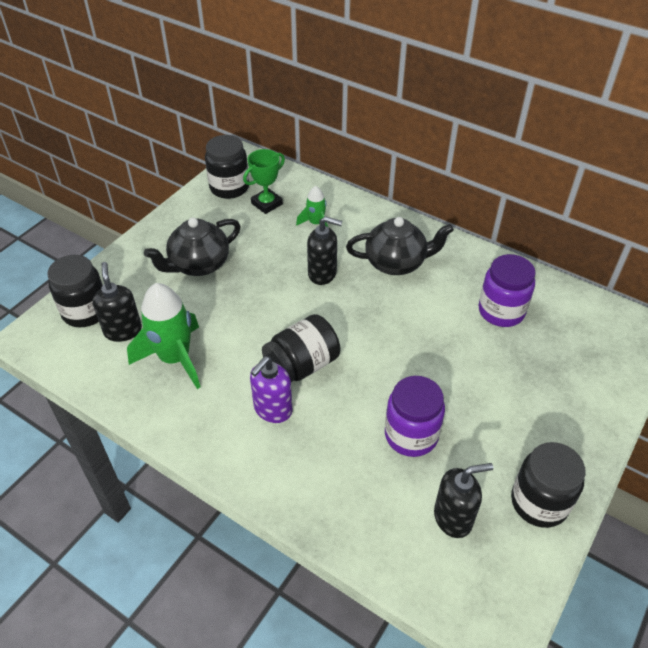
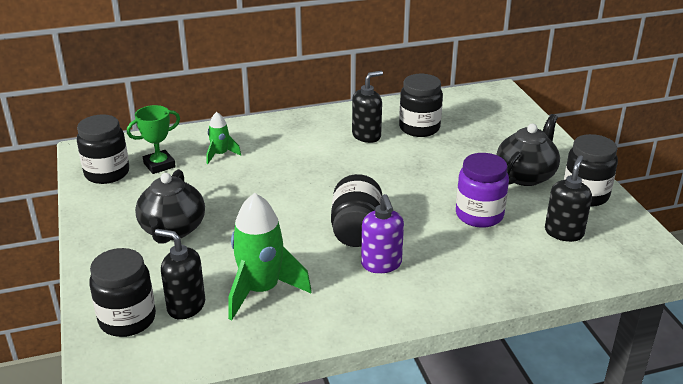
camera: 50 degrees left, 15 degrees down
green trophy [243,149,285,214] -> green trophy turned 60 degrees clockwise [127,105,180,174]
black soap dispenser [307,216,342,285] -> black soap dispenser moved to [352,71,383,143]
black teapot [346,217,454,275] -> black teapot moved to [496,114,560,186]
purple jar [479,254,536,327] -> black jar [399,74,443,137]

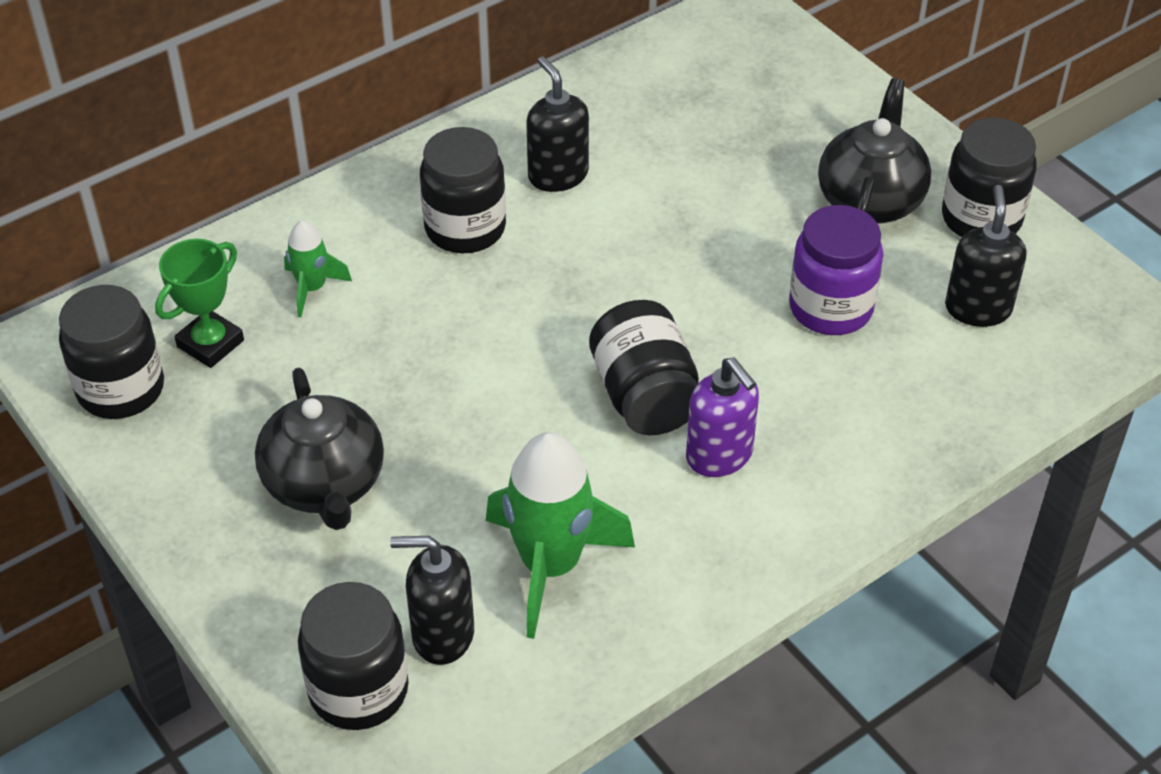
camera: 20 degrees left, 15 degrees up
black soap dispenser [352,71,383,143] -> black soap dispenser turned 60 degrees counterclockwise [526,57,589,192]
black jar [399,74,443,137] -> black jar moved to [420,127,506,253]

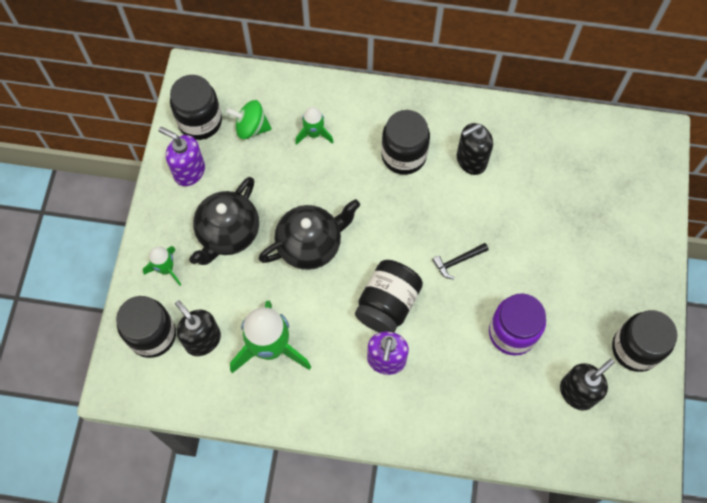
camera: 45 degrees right, 20 degrees up
green trophy [155,239,244,368] -> green spinning top [226,100,272,139]
black soap dispenser [526,57,589,192] -> black soap dispenser turned 135 degrees counterclockwise [457,123,493,175]
black teapot [818,78,931,224] -> black teapot moved to [259,199,360,270]
none -> green rocket [143,246,181,285]
none -> purple soap dispenser [159,127,205,186]
none -> black hammer [432,243,489,279]

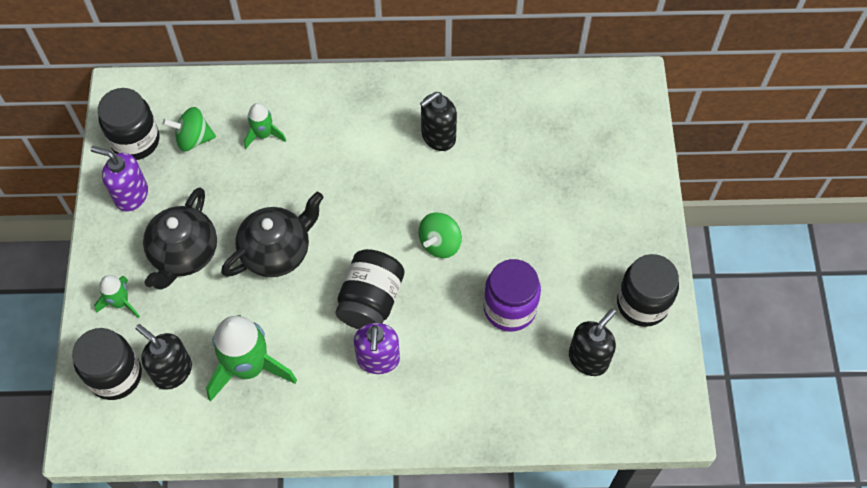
camera: 10 degrees left, 5 degrees down
black jar [381,110,430,175] -> none
black hammer [432,243,489,279] -> green spinning top [419,213,462,258]

